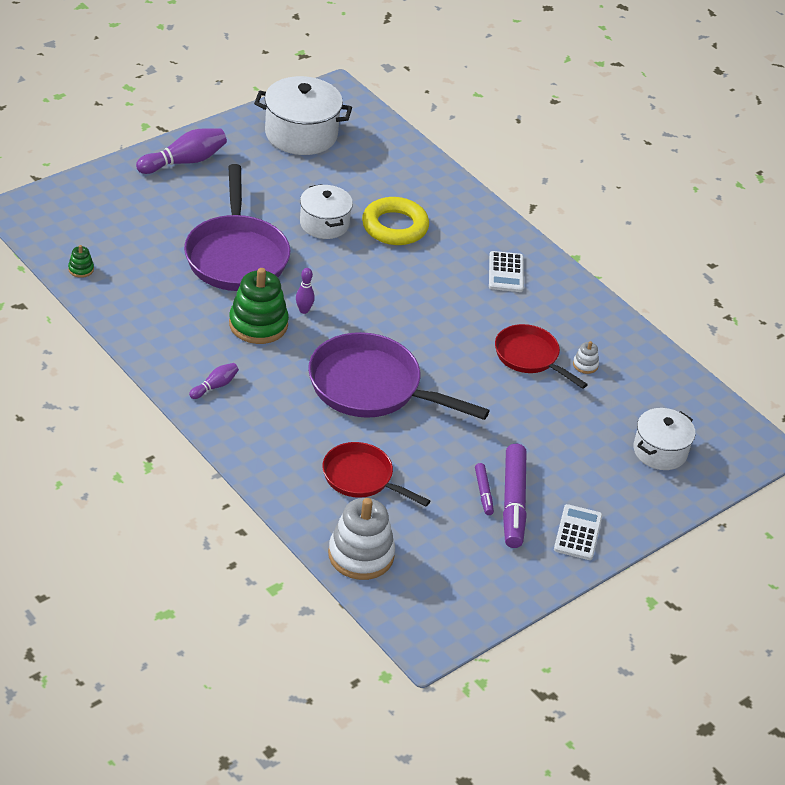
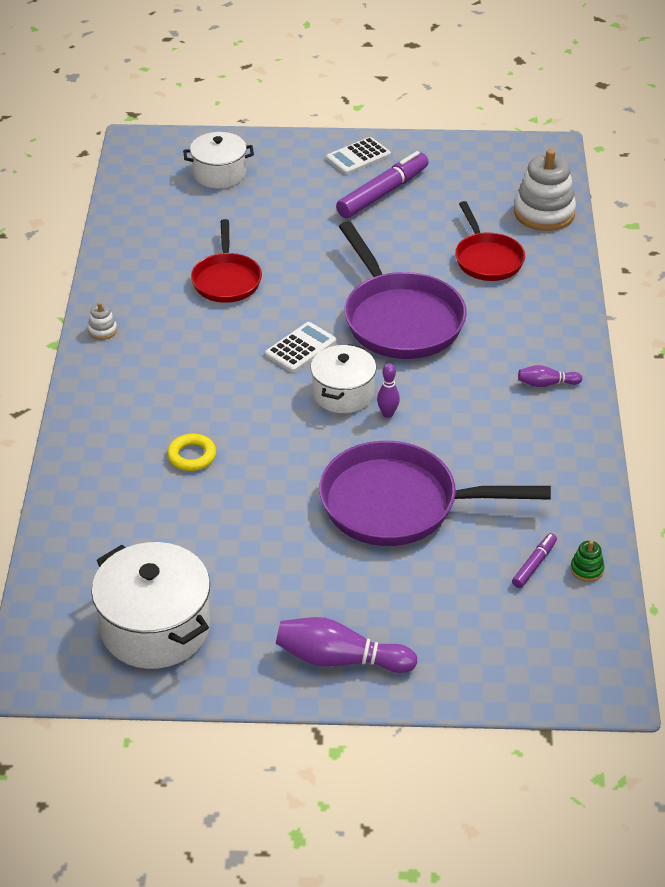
camera: 135 degrees left, 0 degrees up
purple pan [184,164,290,291] -> purple pan turned 120 degrees counterclockwise [319,441,551,546]
green stacking toy [229,268,289,344] -> none
white pot [300,184,353,239] -> white pot moved to [311,344,376,413]
yellow ring [362,197,429,245] -> yellow ring [167,434,216,471], size x0.56
purple marker [475,463,494,515] -> purple marker moved to [512,533,557,588]
white calculator [489,251,524,292] -> white calculator moved to [265,322,337,373]
white stacking toy [573,341,599,374] -> white stacking toy moved to [88,302,117,340]

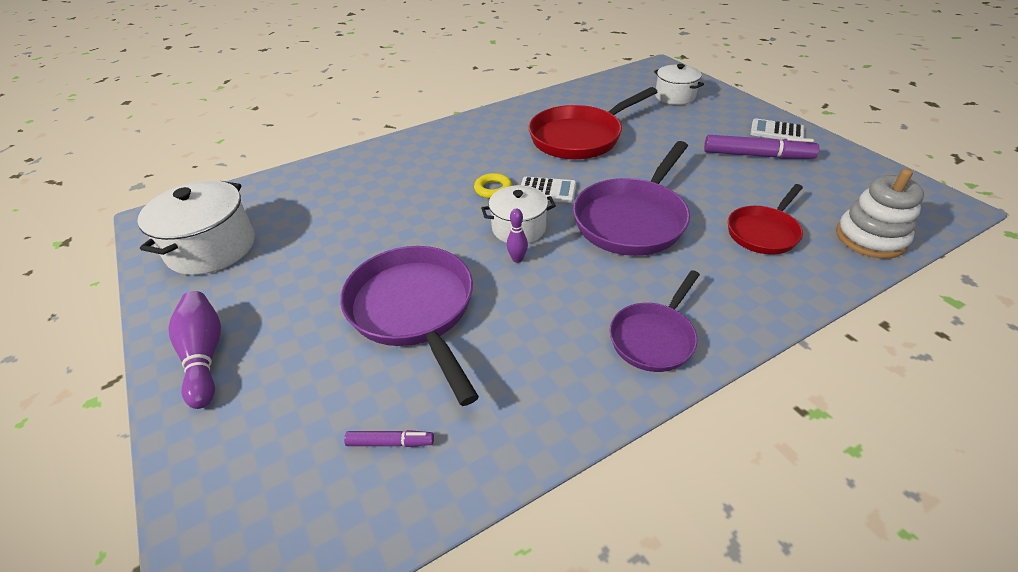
camera: 60 degrees right, 0 degrees up
white stacking toy [88,302,117,340] -> none
yellow ring [167,434,216,471] -> yellow ring moved to [474,173,512,199]
red pan [191,219,262,303] -> red pan [529,87,657,159], size x1.67
purple bowling pin [518,365,582,387] -> purple pan [610,270,700,372]
green stacking toy [570,541,604,582] -> none

